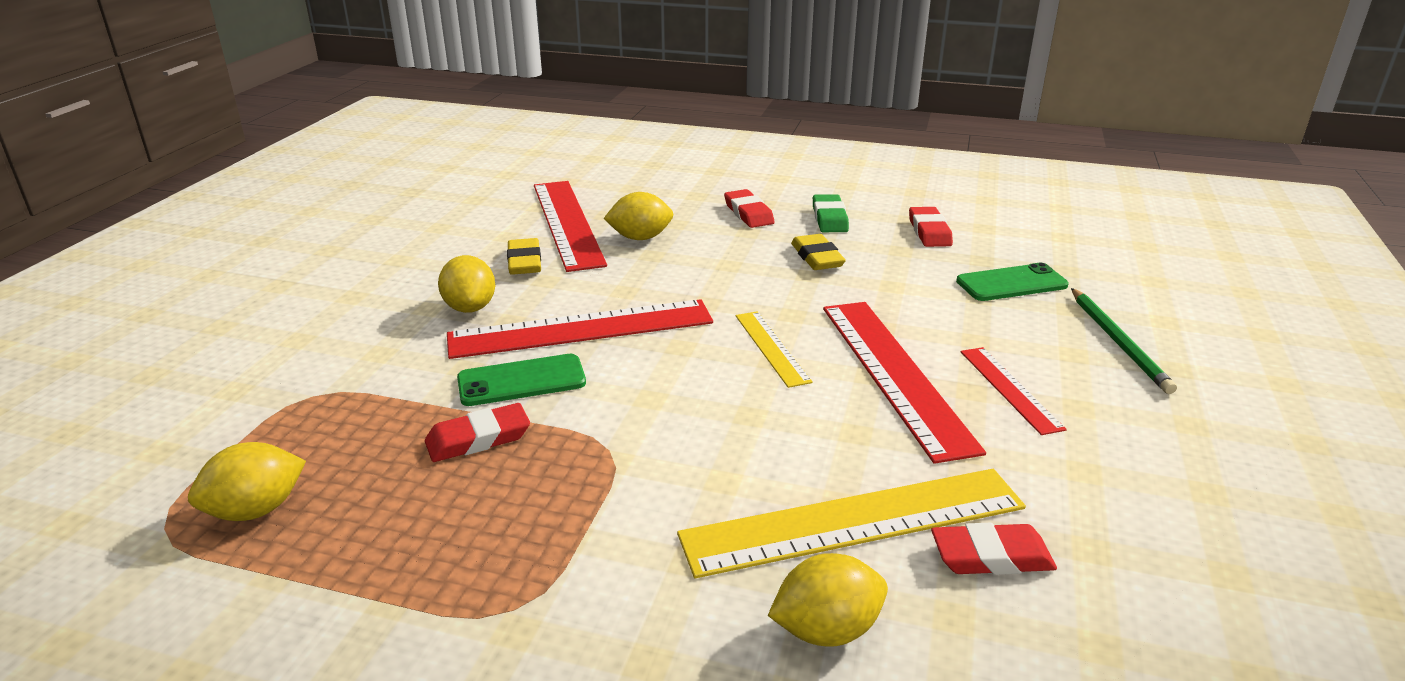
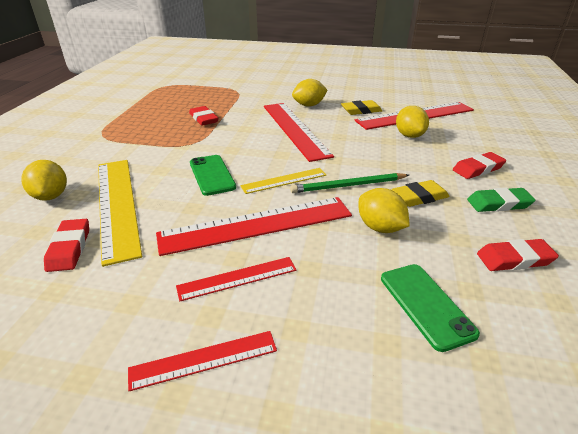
camera: 85 degrees right, 5 degrees up
yellow lemon [188,442,306,521] -> yellow lemon moved to [358,188,410,233]
green phone [457,354,586,406] -> green phone moved to [190,155,236,196]
green pencil [1071,288,1177,394] -> green pencil moved to [290,173,409,193]
none -> red ruler [128,331,277,391]

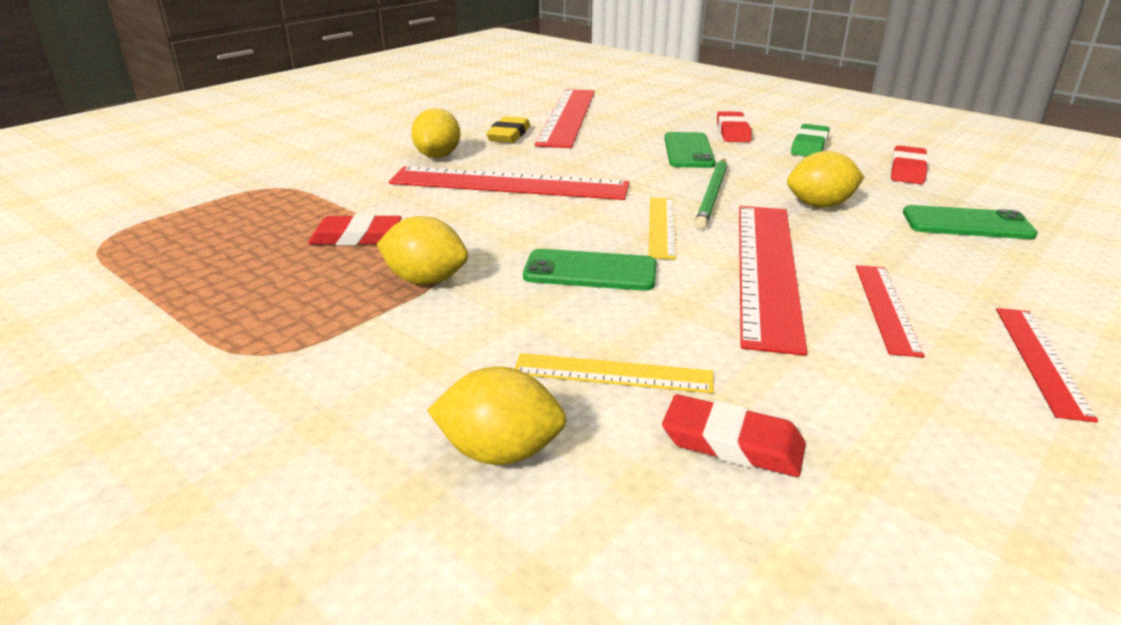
camera: 60 degrees left, 5 degrees down
yellow ruler [98,160,142,267] -> yellow ruler [515,353,714,393], size x0.53
yellow eraser [391,180,450,207] -> none
yellow lemon [396,106,429,138] -> yellow lemon moved to [377,216,468,285]
none -> green phone [665,132,716,168]

